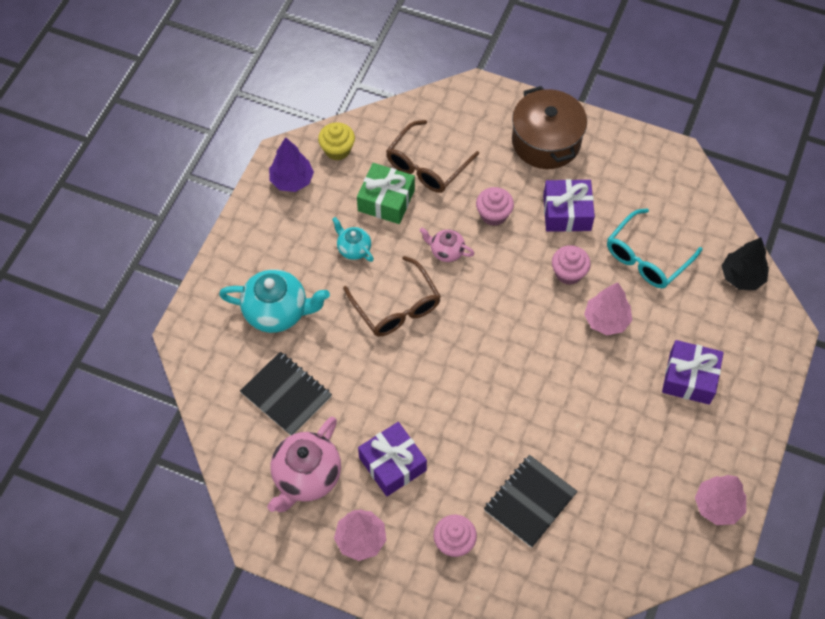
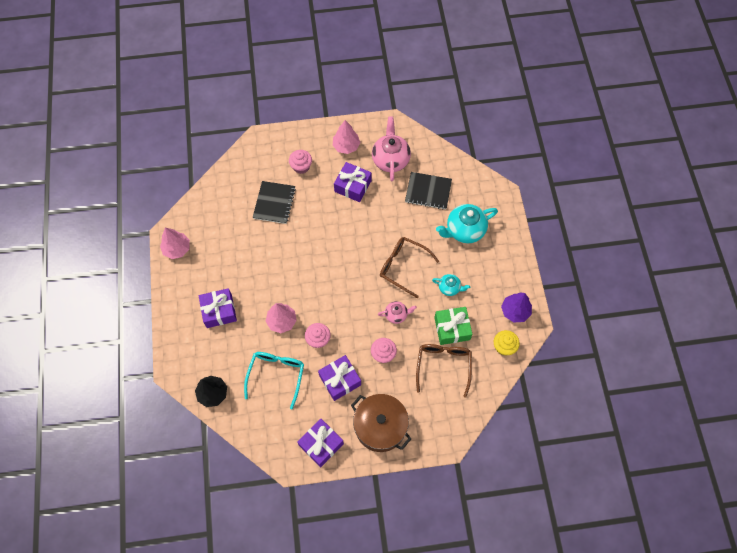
camera: 150 degrees right, 5 degrees up
none -> purple gift [297,419,344,467]

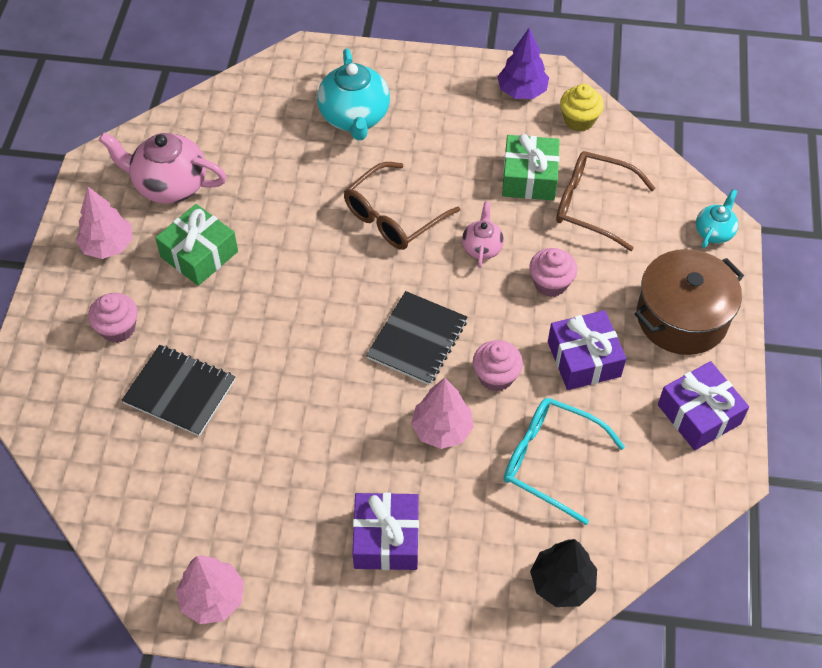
camera: 75 degrees left, 10 degrees down
purple gift [334,162,372,202] -> green gift [155,204,238,286]
black notebook [405,172,452,210] -> black notebook moved to [366,291,467,385]
turquoise teapot [432,274,470,296] -> turquoise teapot moved to [696,189,738,248]

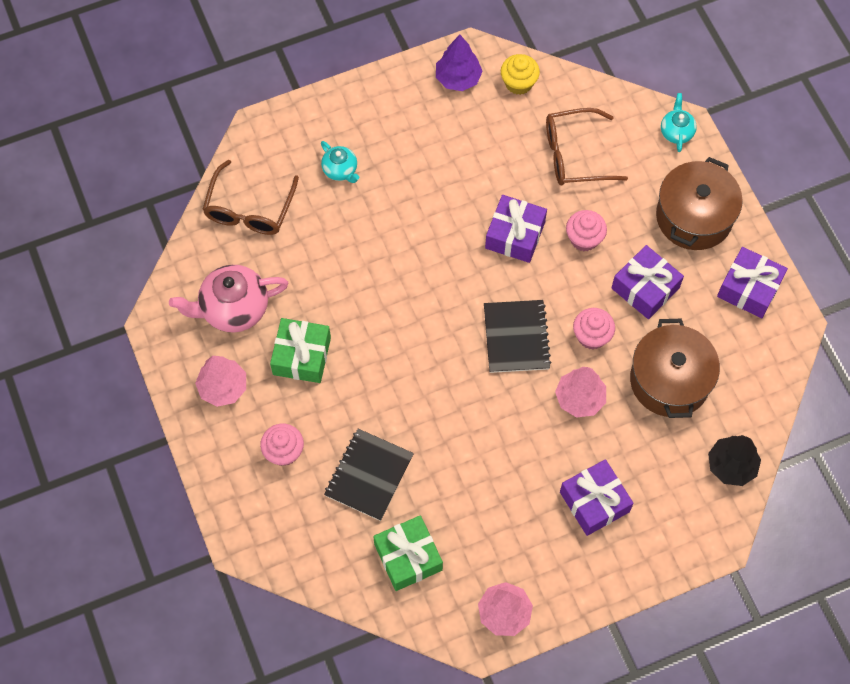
camera: 30 degrees left, 10 degrees up
black notebook [121,345,235,436] -> black notebook turned 60 degrees counterclockwise [324,429,414,521]
turquoise teapot [317,49,390,141] -> turquoise teapot [321,141,359,183], size x0.54
brown glasses [344,162,460,250] -> brown glasses moved to [202,160,299,235]
pink teapot [462,201,504,268] -> purple gift [485,195,547,263]
green gift [502,134,560,201] -> green gift moved to [373,515,443,591]
turquoise glasses [504,398,625,525] -> brown pot [630,319,720,418]

